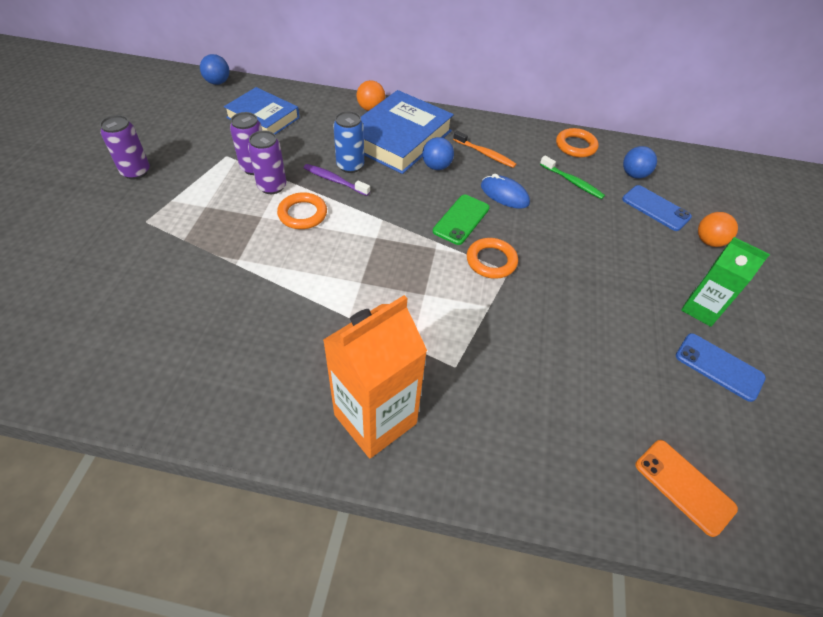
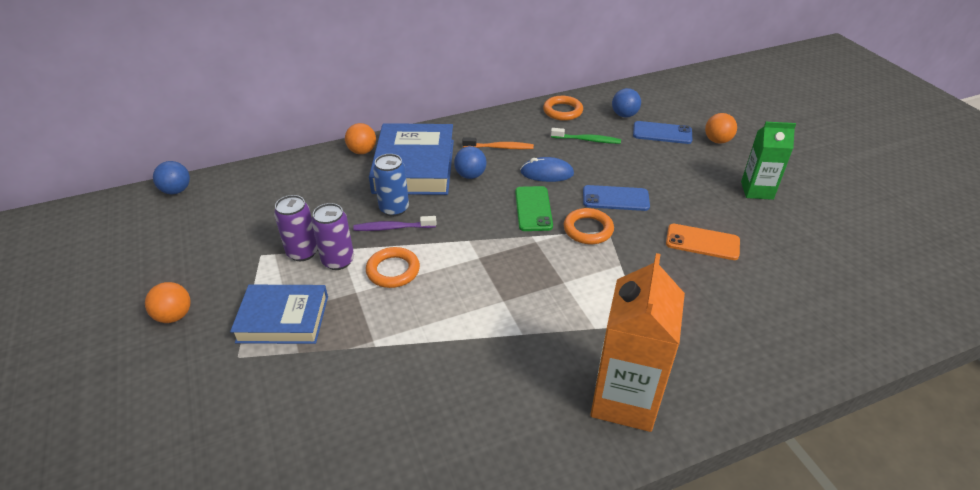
camera: 30 degrees left, 10 degrees down
purple can [100,115,150,179] -> orange ball [145,282,191,323]
blue book [224,87,300,134] -> blue book moved to [230,285,328,344]
orange phone [635,440,738,537] -> orange phone moved to [666,224,740,260]
blue phone [676,333,766,402] -> blue phone moved to [583,185,650,211]

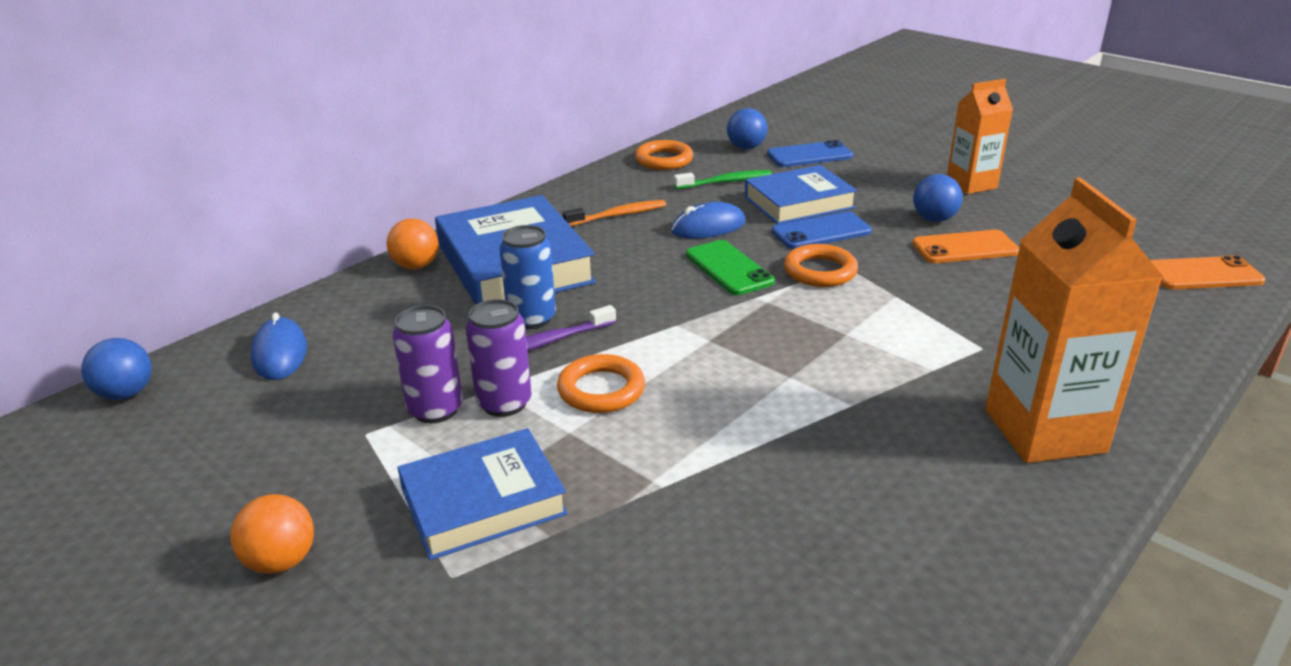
camera: 25 degrees left, 10 degrees down
blue ball [454,146,487,179] -> blue ball moved to [913,174,963,222]
orange ball [705,113,737,144] -> none
green carton [741,122,796,200] -> orange carton [947,79,1013,194]
none -> blue mouse [251,312,307,380]
none -> blue book [745,165,857,224]
none -> orange phone [1150,255,1266,289]

